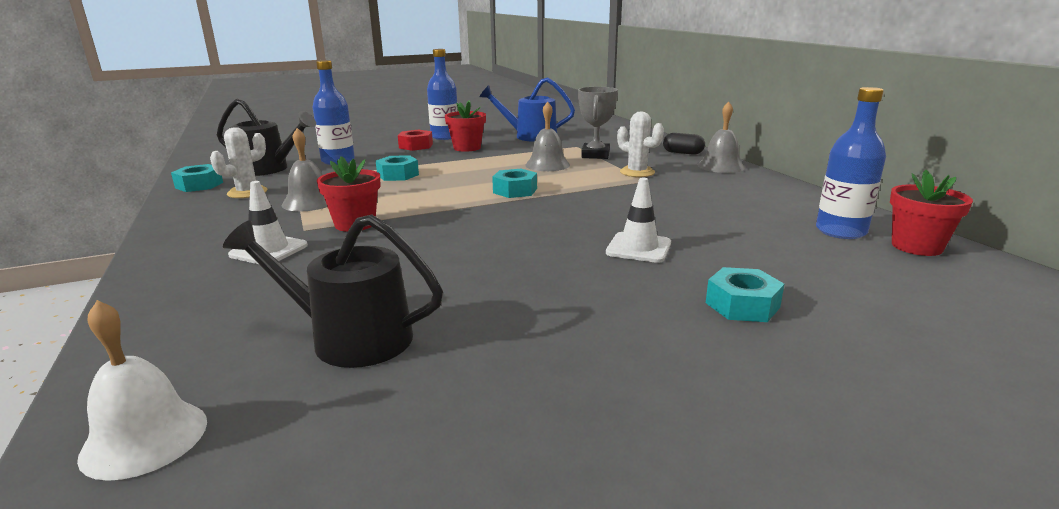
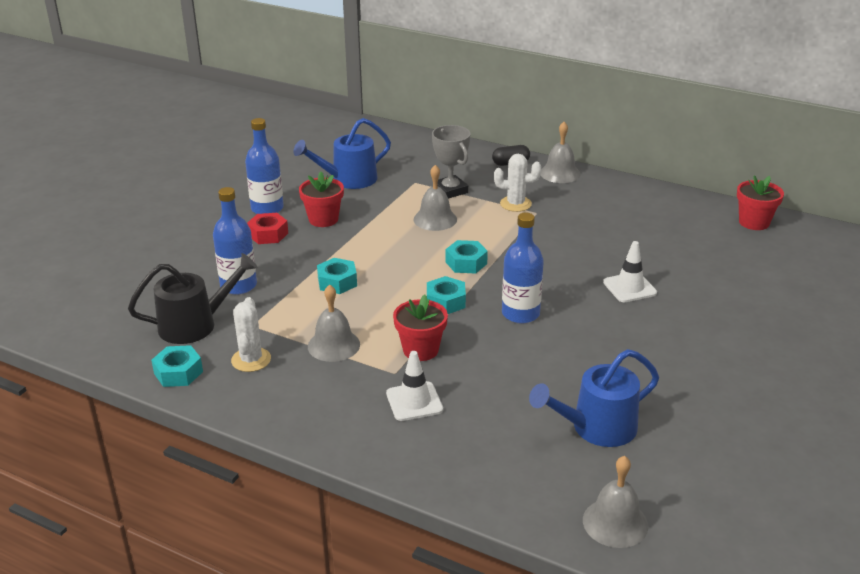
camera: 40 degrees left, 10 degrees up
white bell [77,300,207,481] -> grey bell [583,456,648,548]
black watering can [223,215,443,368] -> blue watering can [529,349,659,447]
turquoise nut [706,267,784,322] -> turquoise nut moved to [427,276,466,314]
blue bottle [816,87,886,239] -> blue bottle moved to [502,213,544,324]

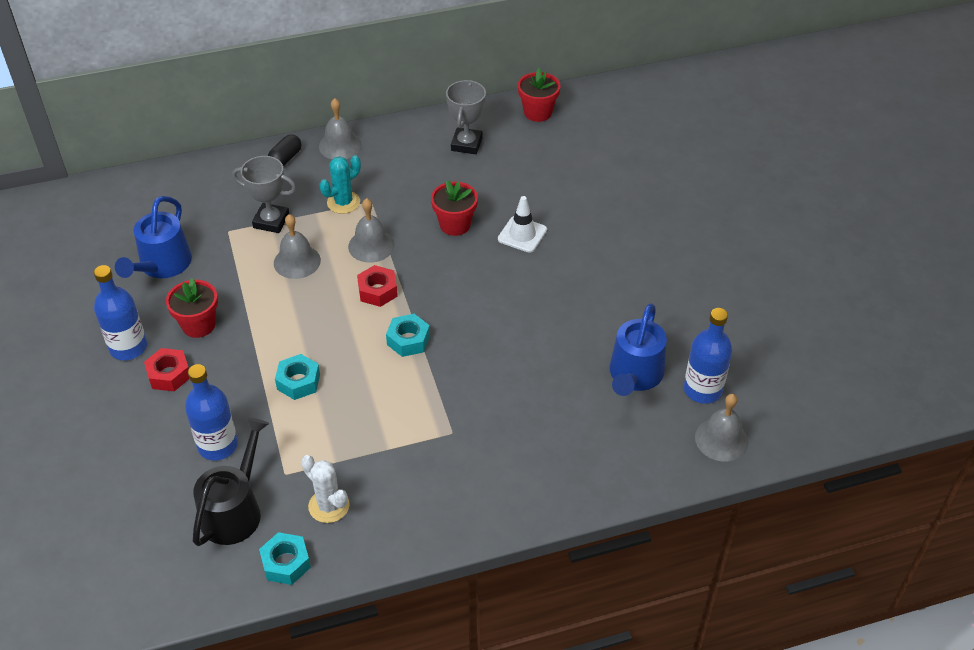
camera: 45 degrees left, 15 degrees up
grey bell [308,284,360,362] -> grey bell moved to [348,198,395,263]
white traffic cone [386,351,443,421] -> none
red flower pot [393,294,448,361] -> red flower pot moved to [431,180,478,236]
turquoise nut [446,240,488,274] -> red nut [357,265,398,307]
white cactus [494,154,541,212] -> turquoise cactus [320,155,361,214]
blue bottle [502,213,544,324] -> blue bottle moved to [684,308,732,404]
none -> grey trophy [446,80,486,154]

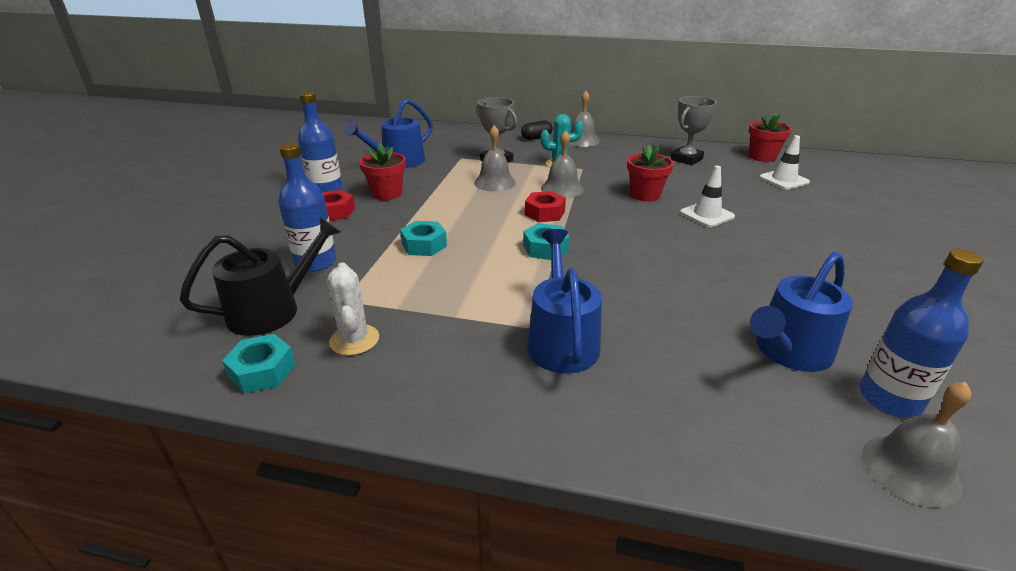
camera: 30 degrees right, 15 degrees down
none -> blue watering can [527,229,602,374]
none -> white traffic cone [759,135,810,190]

